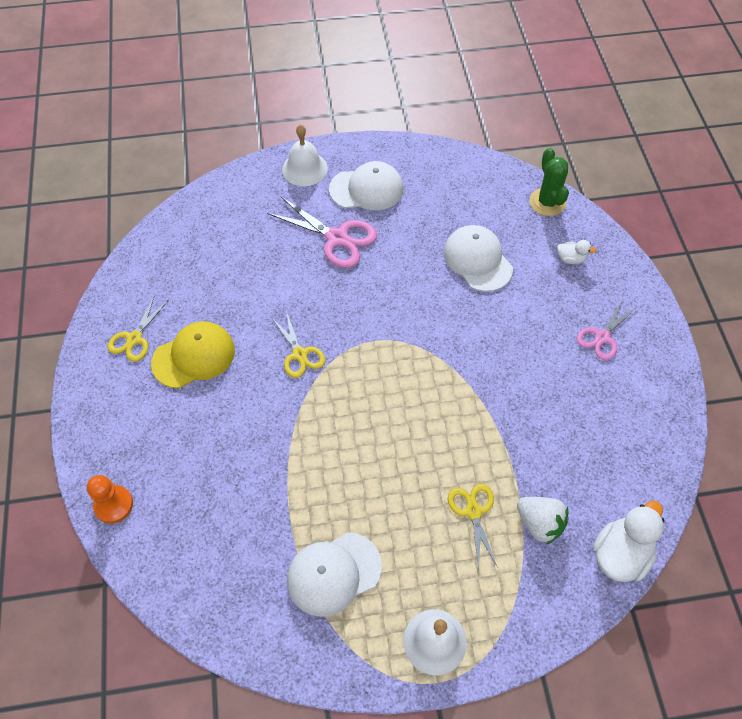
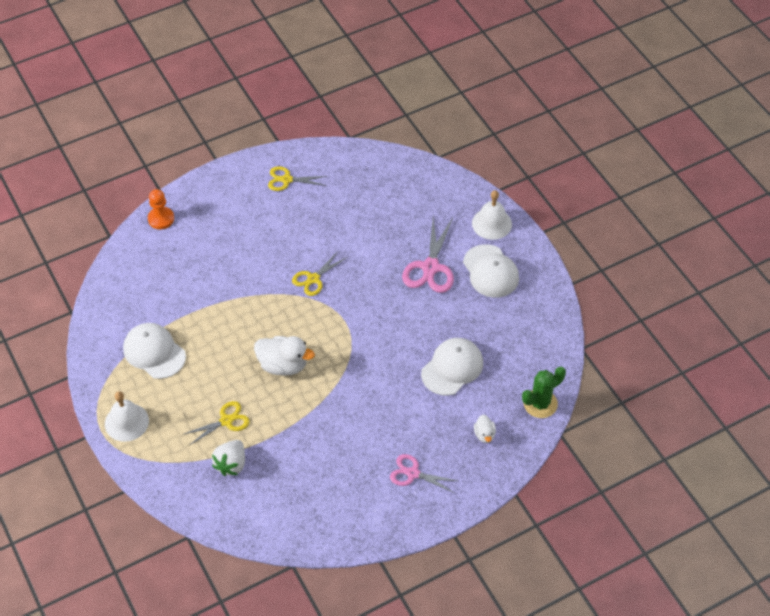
camera: 70 degrees right, 5 degrees down
yellow cap [151,321,235,389] -> none
white duck [593,500,664,582] -> white duck moved to [254,336,315,375]

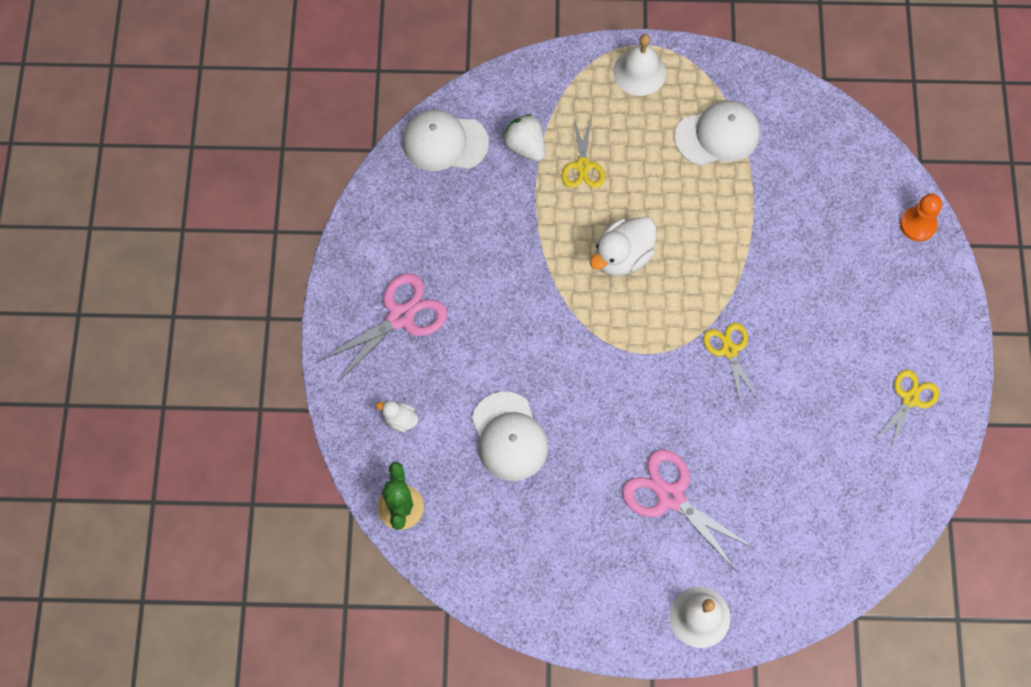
camera: 120 degrees right, 15 degrees up
pink scissors [390,454,457,493] -> pink scissors [320,273,448,382], size x1.57
white cap [463,244,519,298] -> white cap moved to [402,110,489,171]

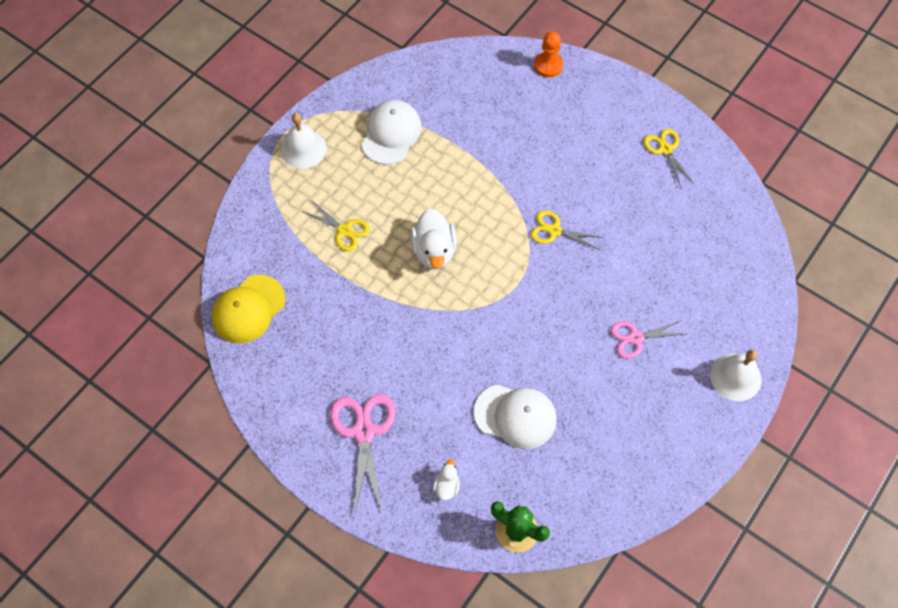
camera: 55 degrees left, 5 degrees down
white duck [376,401,419,432] -> white duck turned 135 degrees clockwise [433,459,460,500]
white cap [402,110,489,171] -> yellow cap [212,275,286,344]
white strawberry [502,114,545,161] -> none
pink scissors [622,449,754,569] -> pink scissors [611,320,684,358], size x0.64

